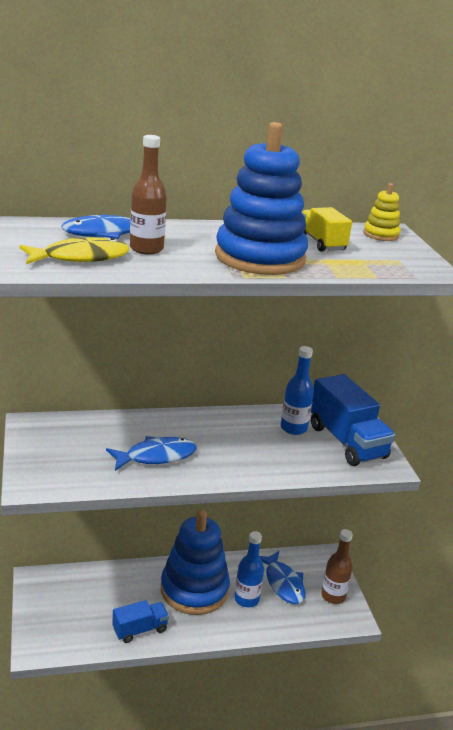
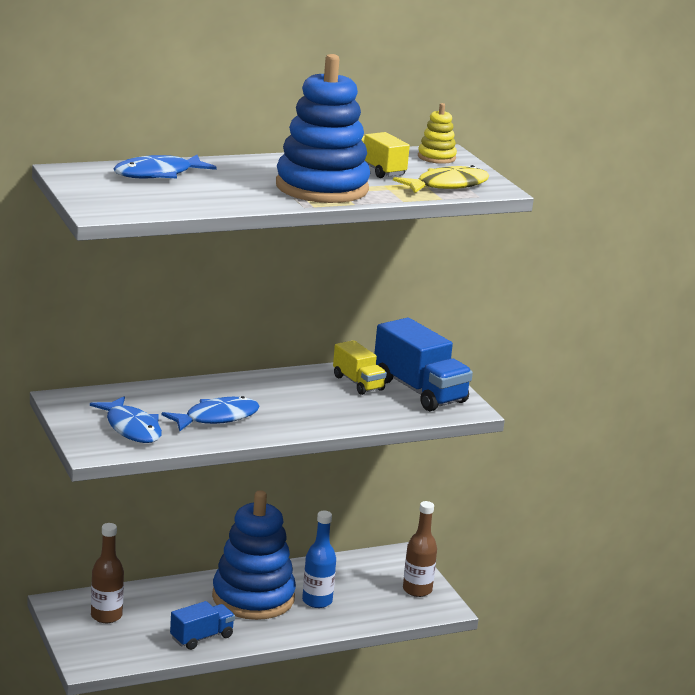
camera: 10 degrees left, 5 degrees down
yellow fish [20,238,129,264] -> yellow fish moved to [393,165,489,193]
brown bottle [130,135,167,254] -> brown bottle moved to [91,523,124,623]
blue fish [259,550,305,604] -> blue fish moved to [90,396,162,443]
blue bottle [281,346,314,435] -> yellow truck [333,340,387,395]

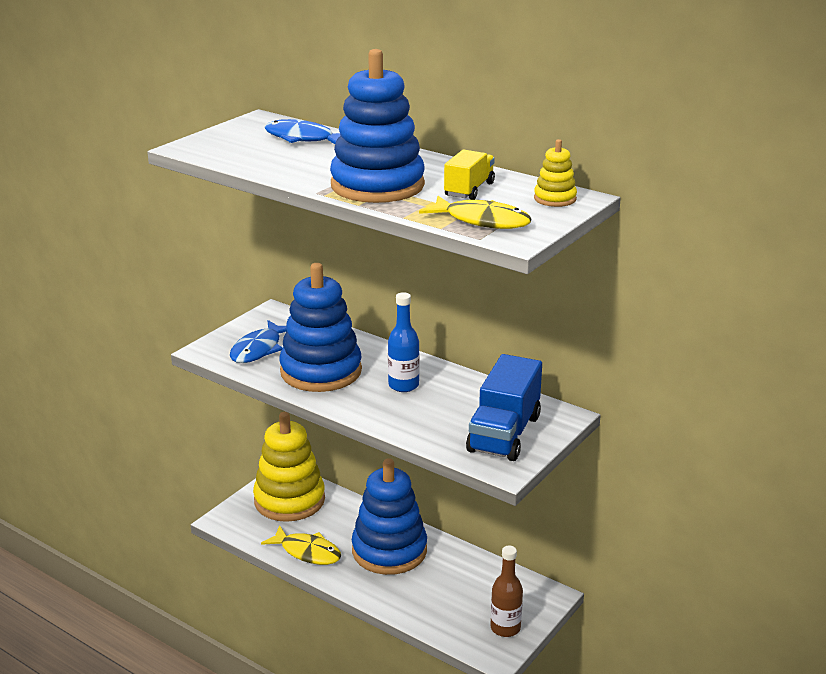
camera: 60 degrees right, 5 degrees up
brown bottle [91,523,124,623] -> yellow stacking toy [253,412,325,522]
blue fish [161,396,260,431] -> blue stacking toy [280,263,362,392]
blue truck [170,601,235,650] -> yellow fish [261,525,341,565]
blue bottle [302,511,336,608] -> blue bottle moved to [388,292,419,392]
yellow truck [333,340,387,395] -> none

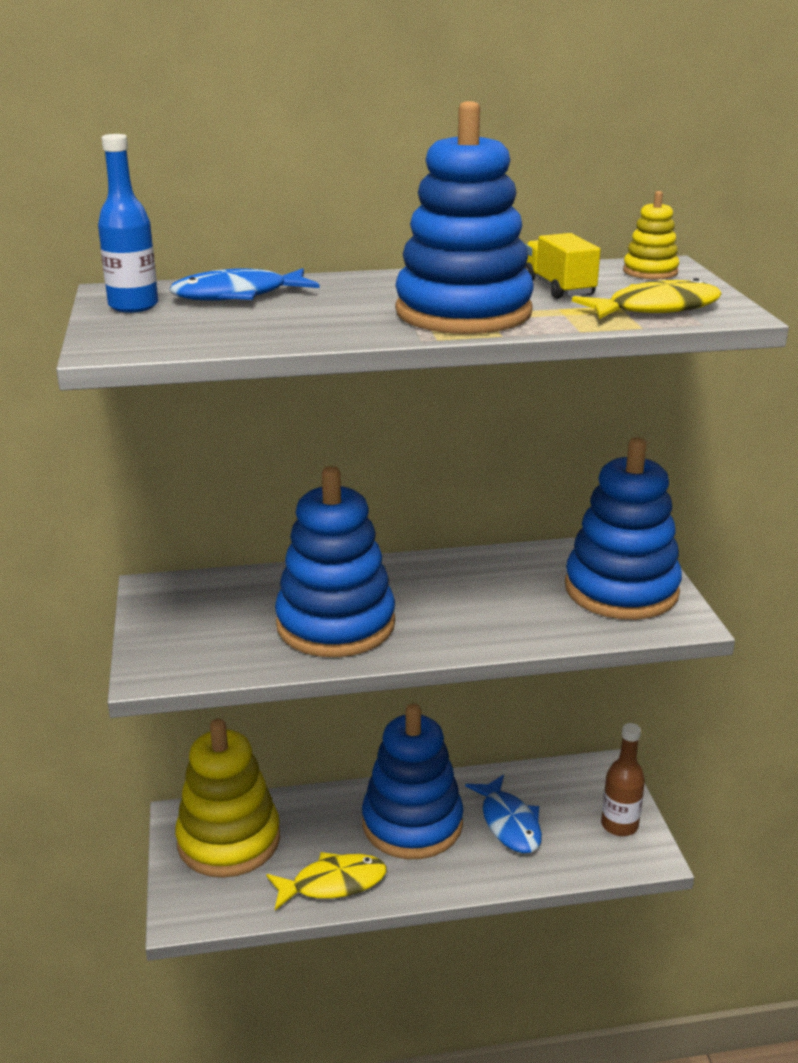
camera: 45 degrees left, 0 degrees up
blue fish [230,320,287,363] -> blue fish moved to [465,775,542,853]
blue bottle [388,292,419,392] -> blue bottle moved to [98,134,158,313]
blue truck [466,354,542,461] -> blue stacking toy [565,437,682,620]

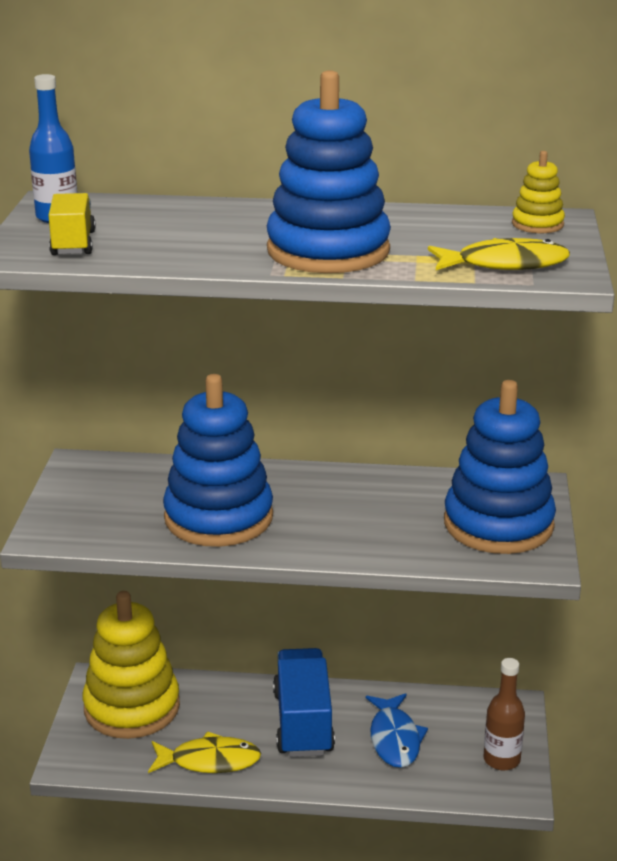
camera: 15 degrees right, 0 degrees up
blue fish [169,268,319,301] -> none
blue stacking toy [362,703,463,859] -> blue truck [273,648,335,757]
yellow truck [525,233,601,299] -> yellow truck moved to [48,193,96,255]

